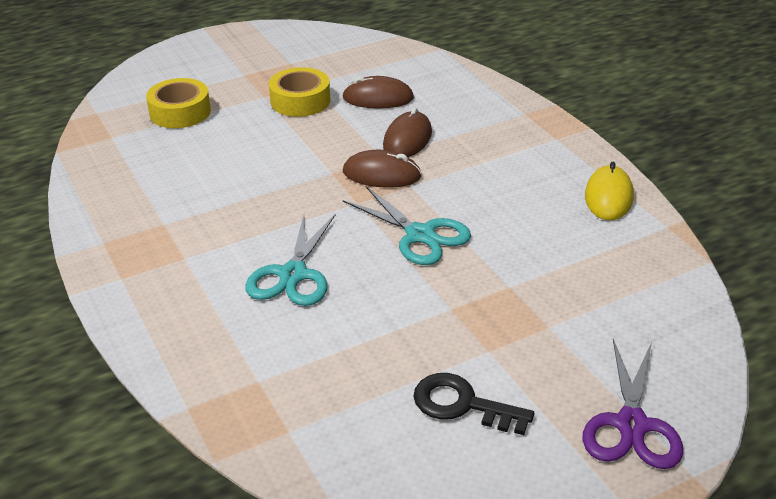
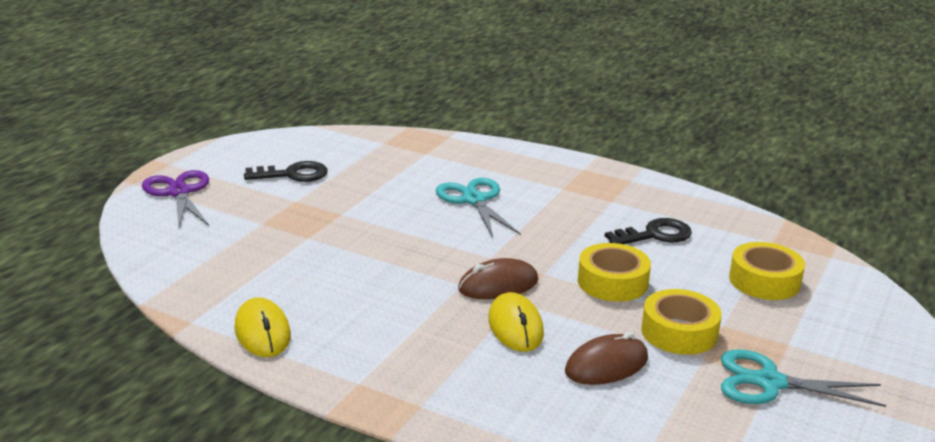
camera: 145 degrees right, 10 degrees down
turquoise scissors [343,186,471,265] -> turquoise scissors moved to [721,349,886,407]
brown mouse [383,107,432,157] -> yellow mouse [488,292,544,352]
none -> yellow tape [578,243,651,302]
none -> black key [605,218,692,244]

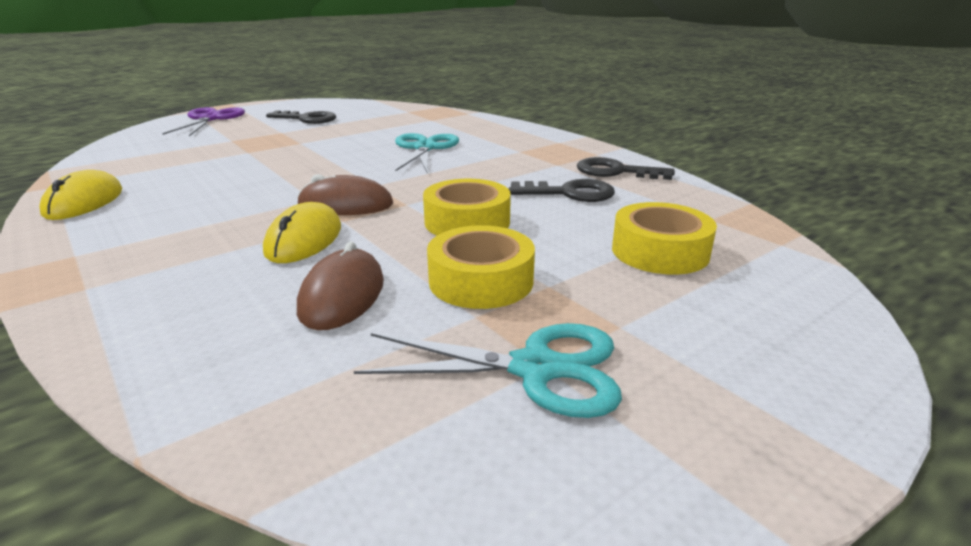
camera: 25 degrees right, 0 degrees up
brown mouse [565,332,648,385] -> brown mouse turned 75 degrees counterclockwise [297,241,384,330]
turquoise scissors [721,349,886,407] -> turquoise scissors turned 150 degrees clockwise [354,323,622,418]
none -> black key [577,157,675,180]

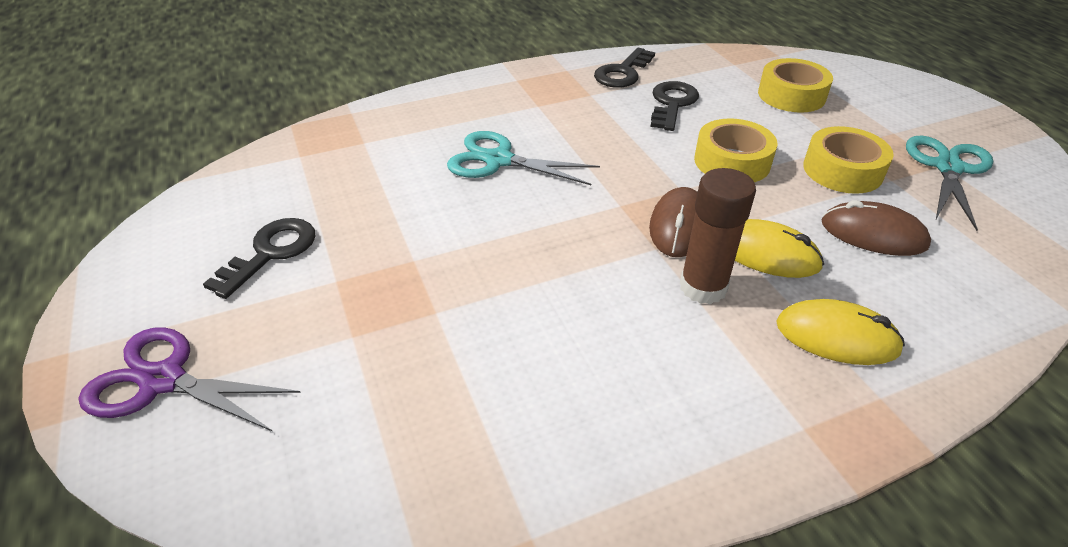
camera: 75 degrees left, 15 degrees up
yellow mouse [40,170,122,220] -> yellow mouse moved to [776,299,905,365]
none -> brown glue stick [680,168,756,304]

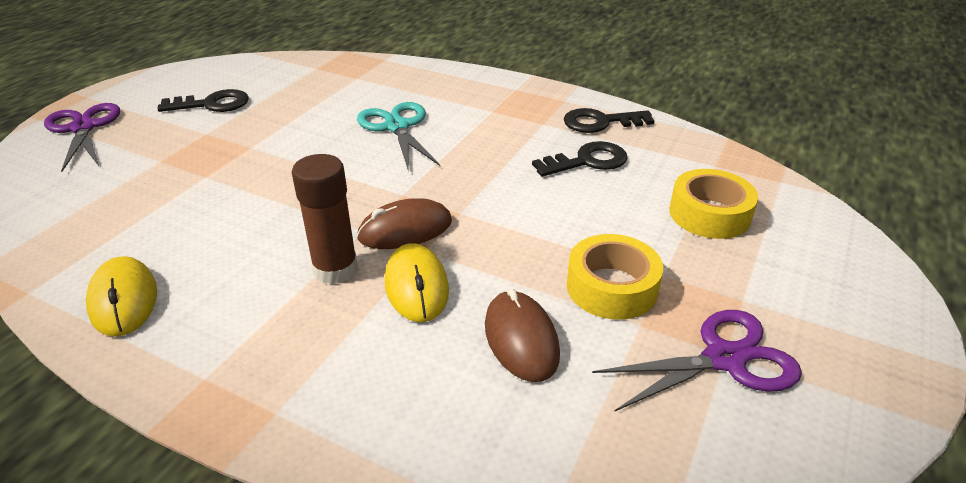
camera: 50 degrees right, 5 degrees down
yellow tape [694,119,777,182] -> none
yellow mouse [776,299,905,365] -> yellow mouse moved to [86,256,157,337]
turquoise scissors [906,136,993,231] -> purple scissors [592,310,802,412]

